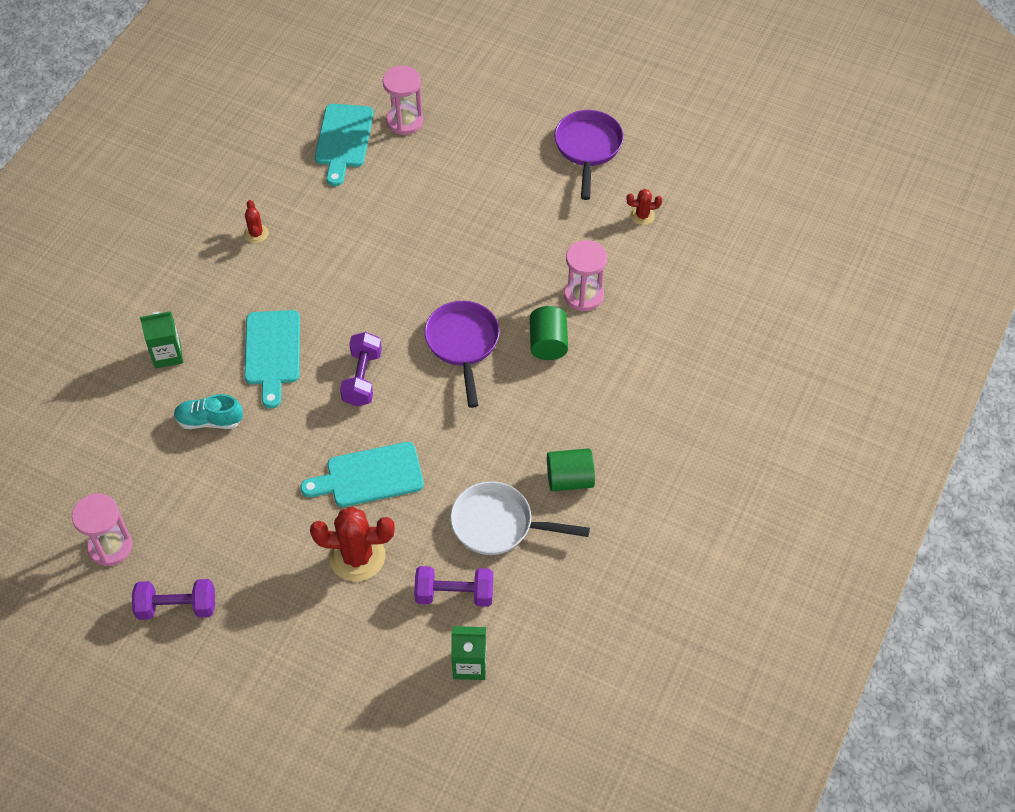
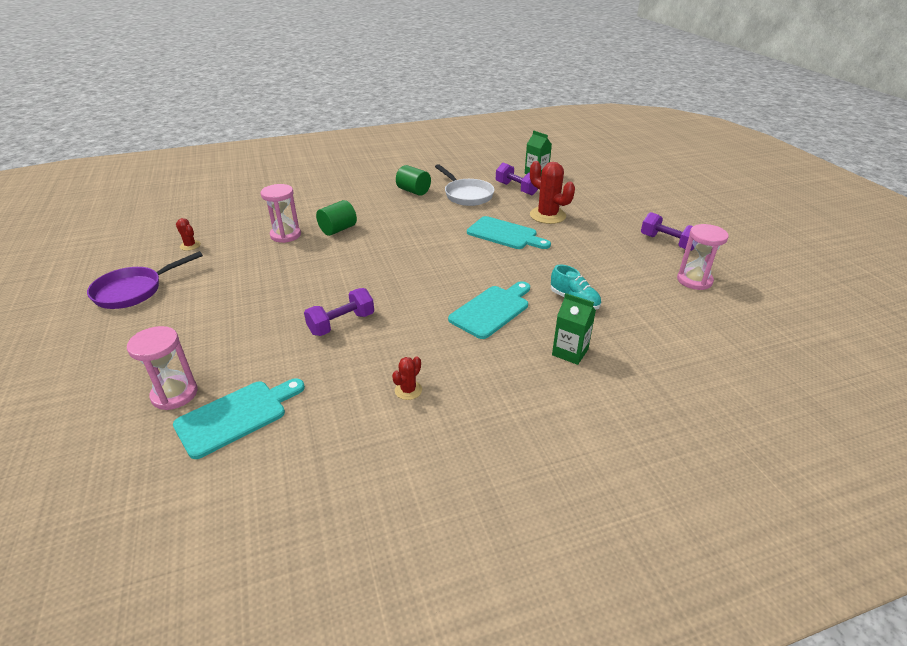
camera: 135 degrees left, 20 degrees down
purple dumbbell [340,332,382,406] -> purple dumbbell moved to [304,288,374,336]
purple pan [424,301,500,408] -> none

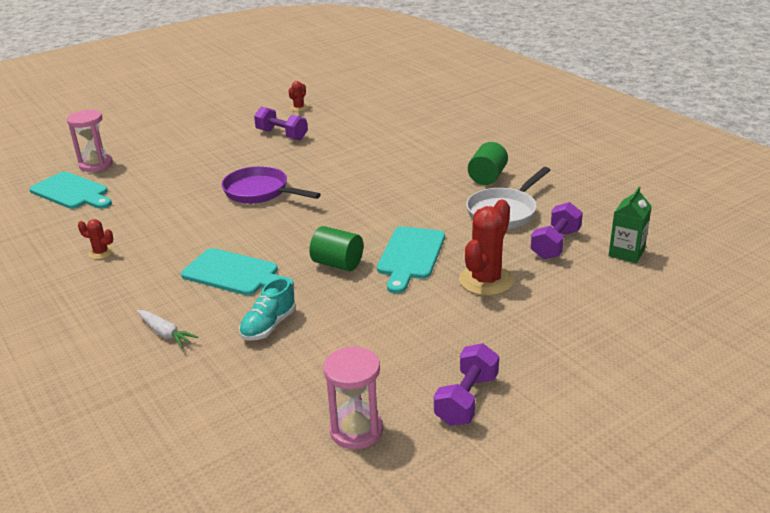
camera: 75 degrees right, 5 degrees down
purple pan [87,251,203,309] -> purple pan moved to [222,166,321,204]
pink hourglass [261,184,301,243] -> none
purple dumbbell [304,288,374,336] -> purple dumbbell moved to [254,106,308,140]
green cylinder [316,200,357,236] -> green cylinder moved to [309,226,363,271]
green carton [552,293,596,365] -> white carrot [137,310,198,348]

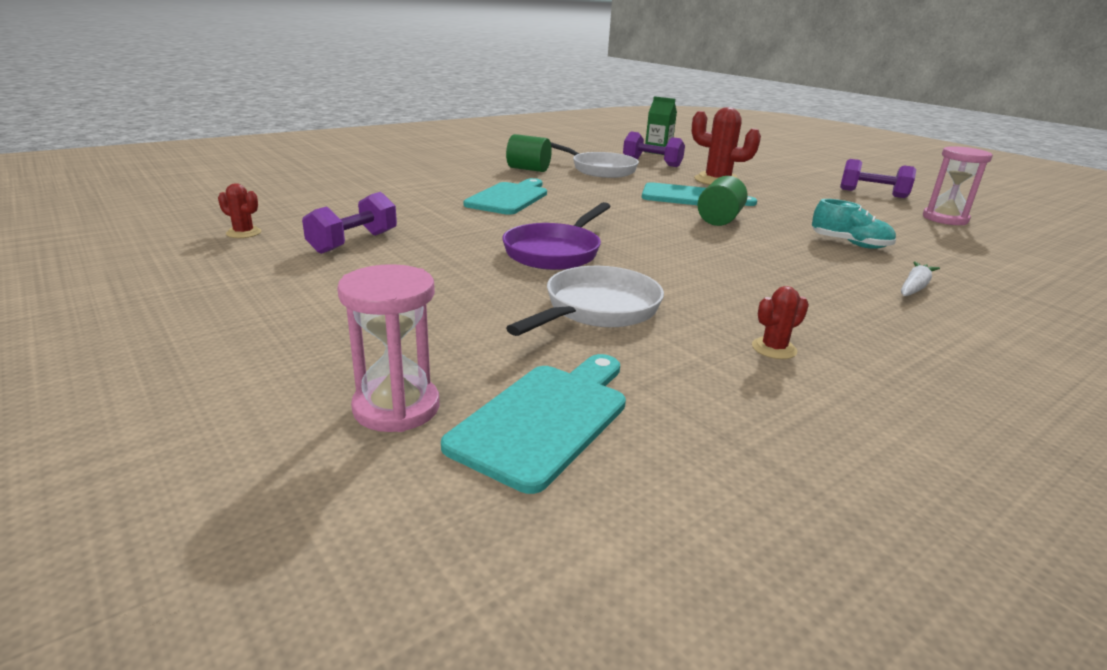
camera: 95 degrees left, 5 degrees down
red cactus [78,219,114,259] -> red cactus turned 45 degrees clockwise [752,286,809,359]
turquoise cutting board [181,248,294,295] -> turquoise cutting board moved to [463,178,547,215]
none -> white pan [506,266,664,336]

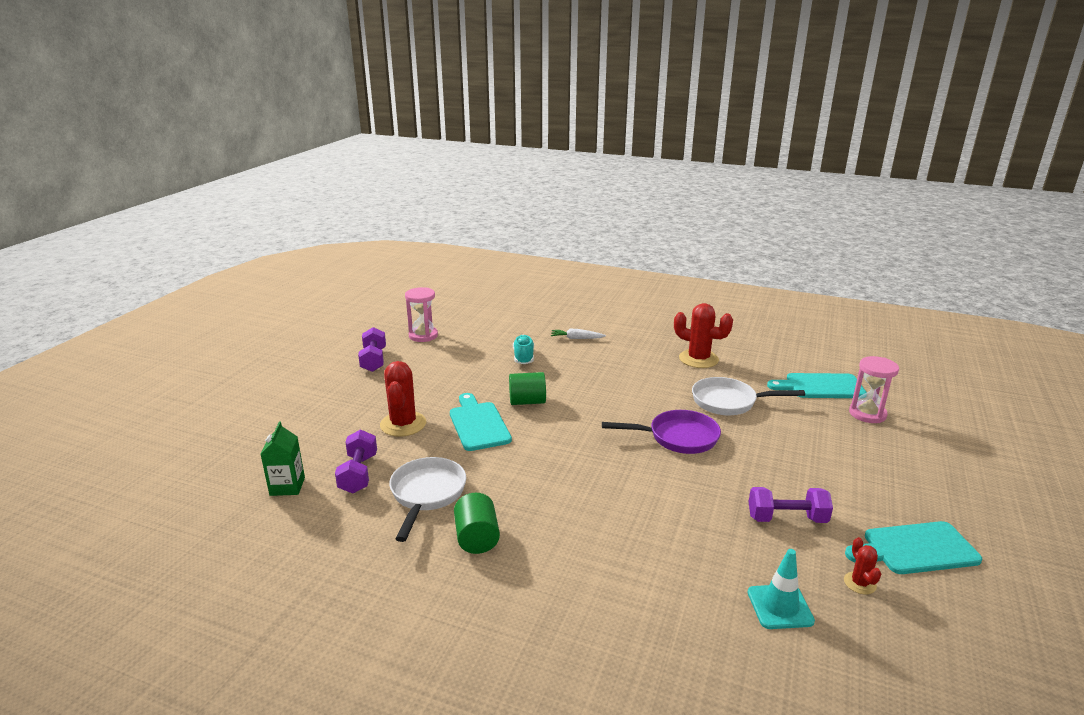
camera: 120 degrees left, 0 degrees up
turquoise cutting board [463,178,547,215] -> turquoise cutting board moved to [845,521,982,574]
red cactus [752,286,809,359] -> red cactus [674,303,733,368], size x2.01
none -> turquoise traffic cone [748,549,815,629]

